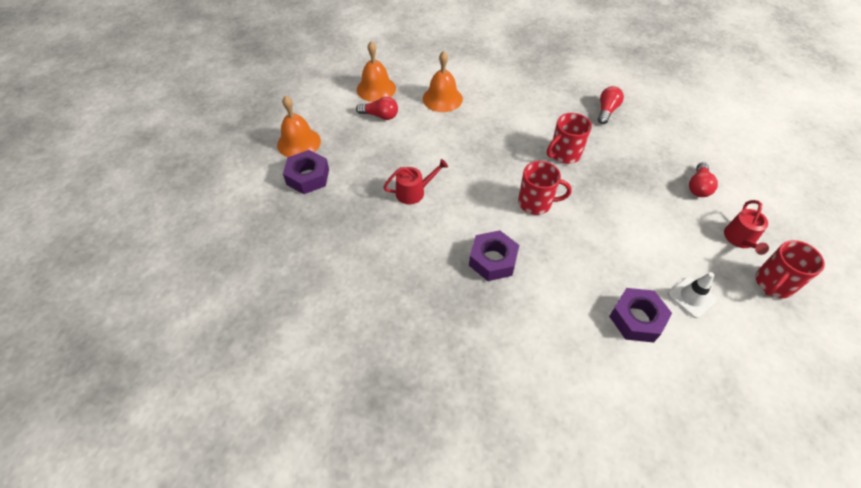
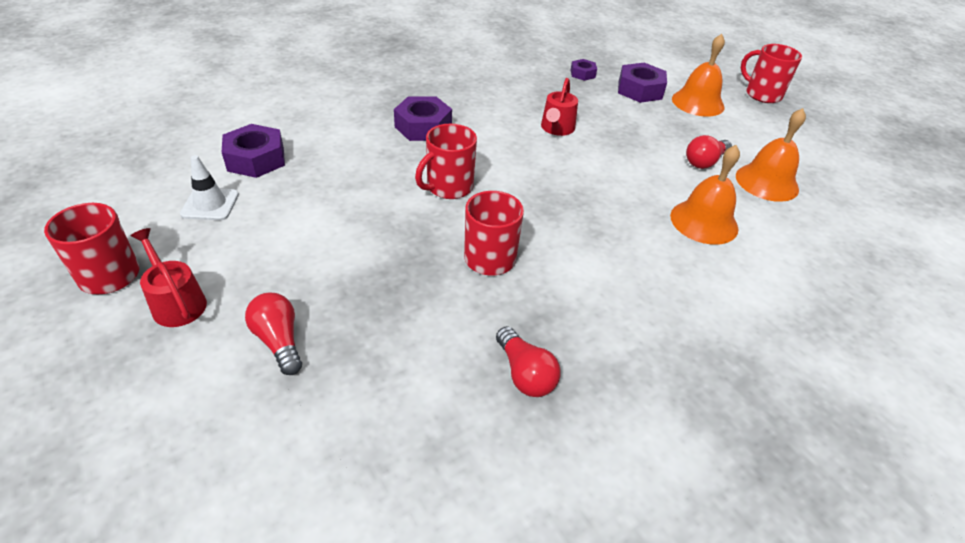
camera: 125 degrees right, 10 degrees down
none -> purple nut [571,59,597,81]
none -> red mug [741,44,802,103]

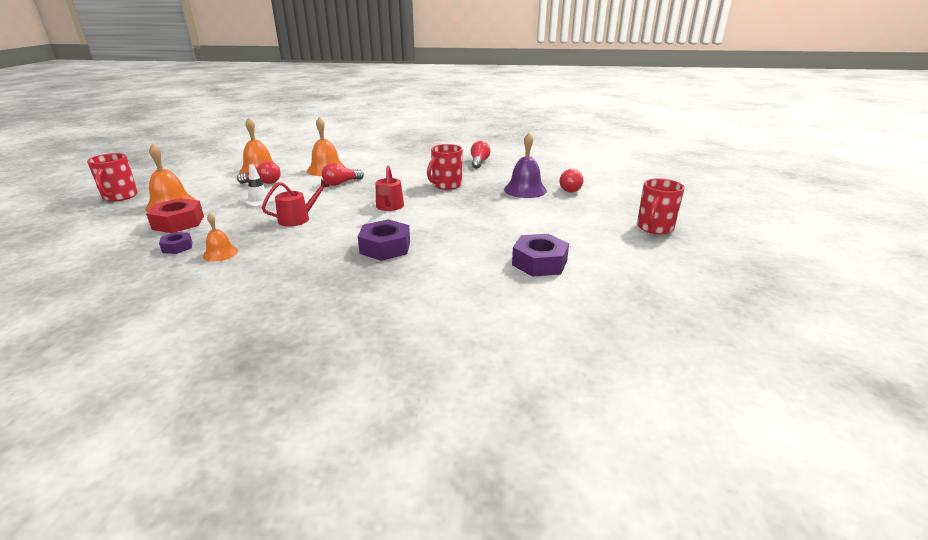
camera: 140 degrees left, 15 degrees down
red watering can [131,228,207,327] -> red watering can moved to [376,165,404,211]
white traffic cone [180,155,239,220] -> white traffic cone moved to [239,164,275,208]
red mug [415,124,477,199] -> none
purple nut [618,63,667,103] -> red nut [146,198,204,233]
none -> orange bell [203,213,238,261]
none -> red light bulb [322,163,364,186]
none -> purple bell [504,133,547,198]

